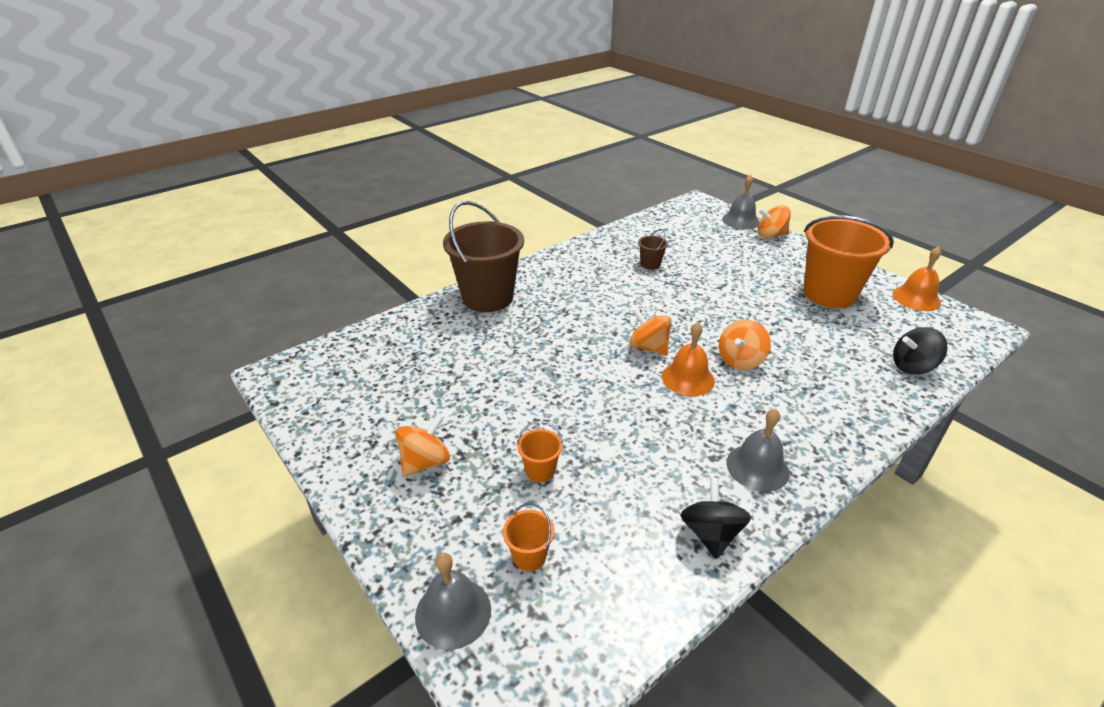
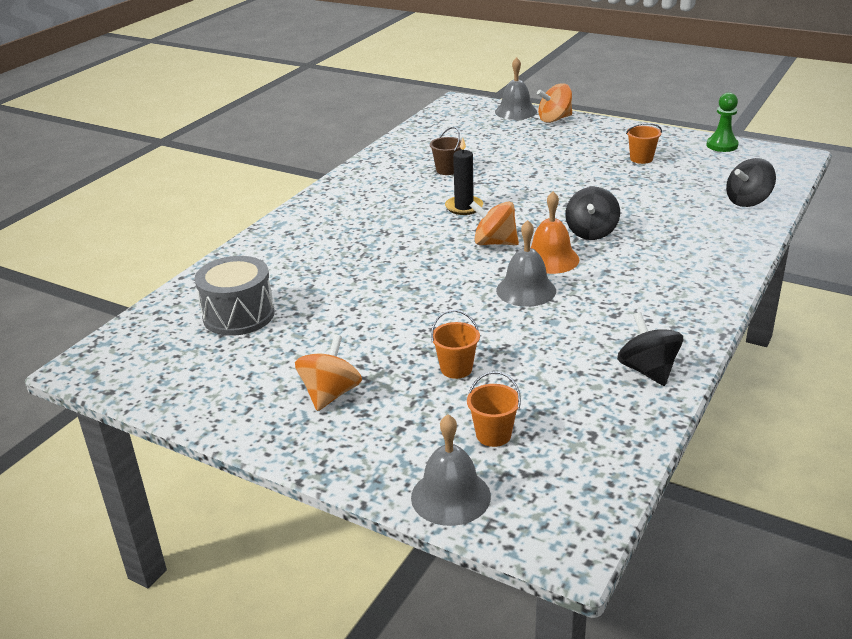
camera: 20 degrees left, 5 degrees down
brown bucket [443,201,524,312] -> none
orange spinning top [719,319,771,370] -> black spinning top [565,187,620,240]
grey bell [726,408,790,492] -> grey bell moved to [496,220,556,307]
orange bucket [803,215,894,308] -> orange bucket [626,123,662,164], size x0.41
orange bell [893,246,941,311] -> green pawn [706,92,739,152]
none -> grey drum [195,256,275,336]
none -> black candle [445,138,483,215]

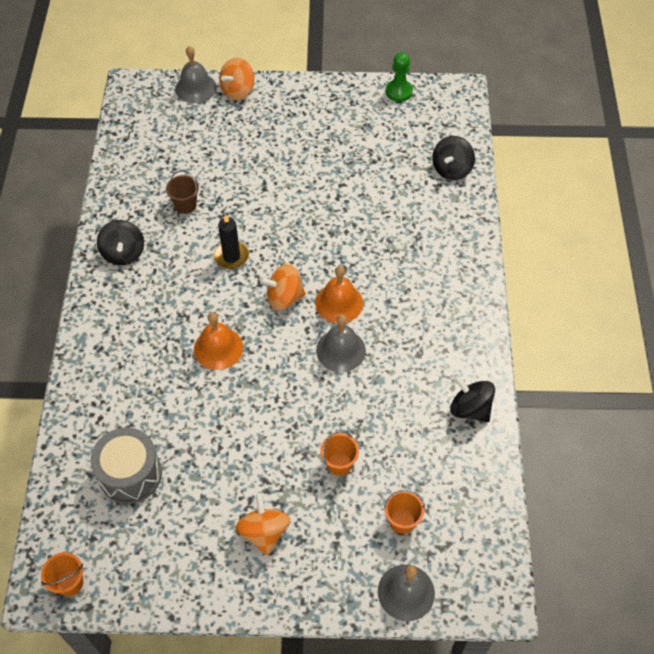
camera: 30 degrees left, 25 degrees up
black spinning top [565,187,620,240] -> black spinning top moved to [97,220,144,265]
orange bucket [626,123,662,164] -> orange bucket moved to [41,552,83,596]
none -> orange bell [194,312,243,370]

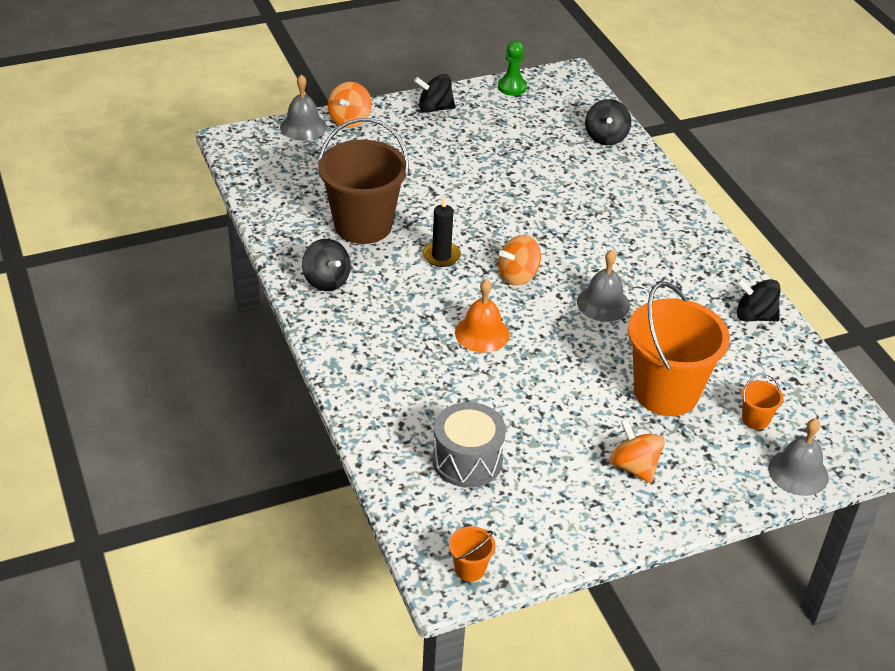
camera: 25 degrees left, 15 degrees down
brown bucket [166,170,199,214] -> brown bucket [318,118,409,244], size x2.41
orange bell [315,266,363,323] -> none
orange bucket [320,430,359,476] -> orange bucket [628,282,730,416], size x2.41
none -> black spinning top [414,74,455,113]

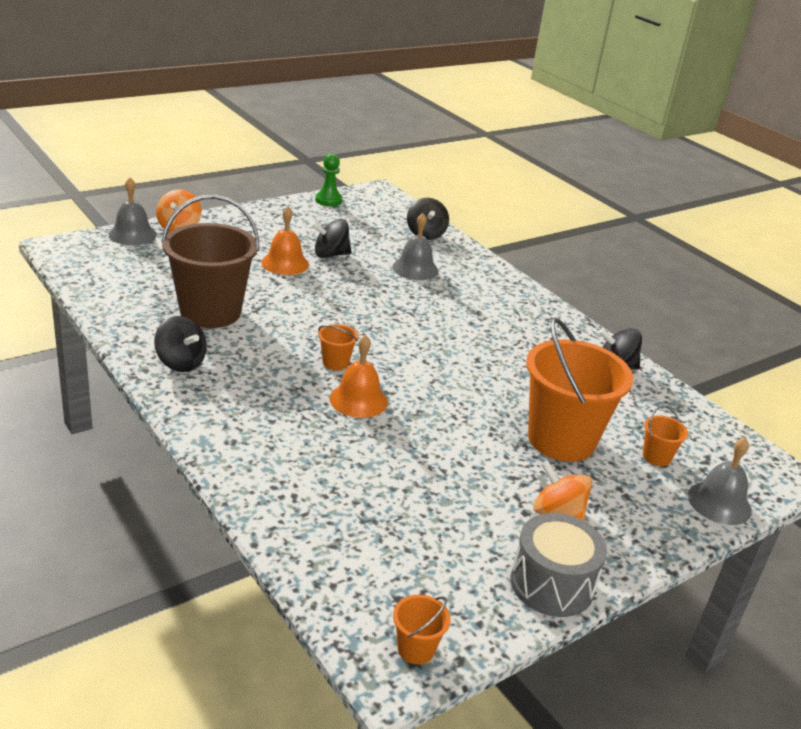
camera: 15 degrees left, 10 degrees down
black spinning top [414,74,455,113] -> black spinning top moved to [311,219,352,258]
black candle [422,196,461,267] -> none
grey drum [432,402,506,488] -> grey drum moved to [510,513,607,617]
orange spinning top [498,235,541,286] -> none
grey bell [577,250,630,322] -> grey bell moved to [393,213,438,280]
none -> orange bell [261,206,309,275]
none -> orange bucket [318,324,358,370]

